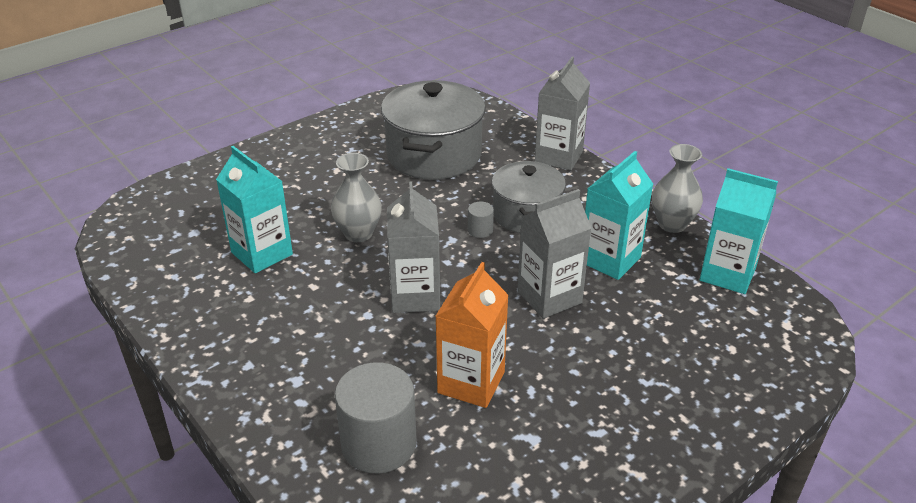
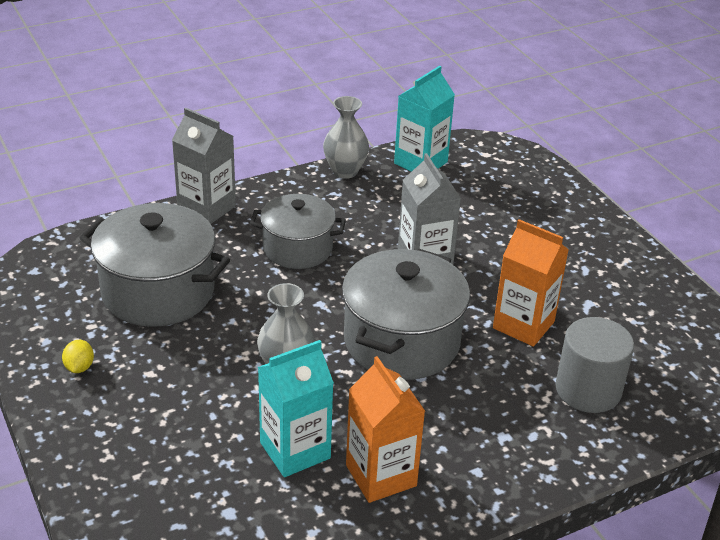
camera: 80 degrees left, 0 degrees up
grey carton [387,181,440,313] -> grey pot [342,249,470,380]
grey cylinder [468,201,494,238] -> none
turquoise carton [585,151,653,280] -> none
none -> yellow lemon [62,340,94,373]
none -> orange carton [346,356,425,503]

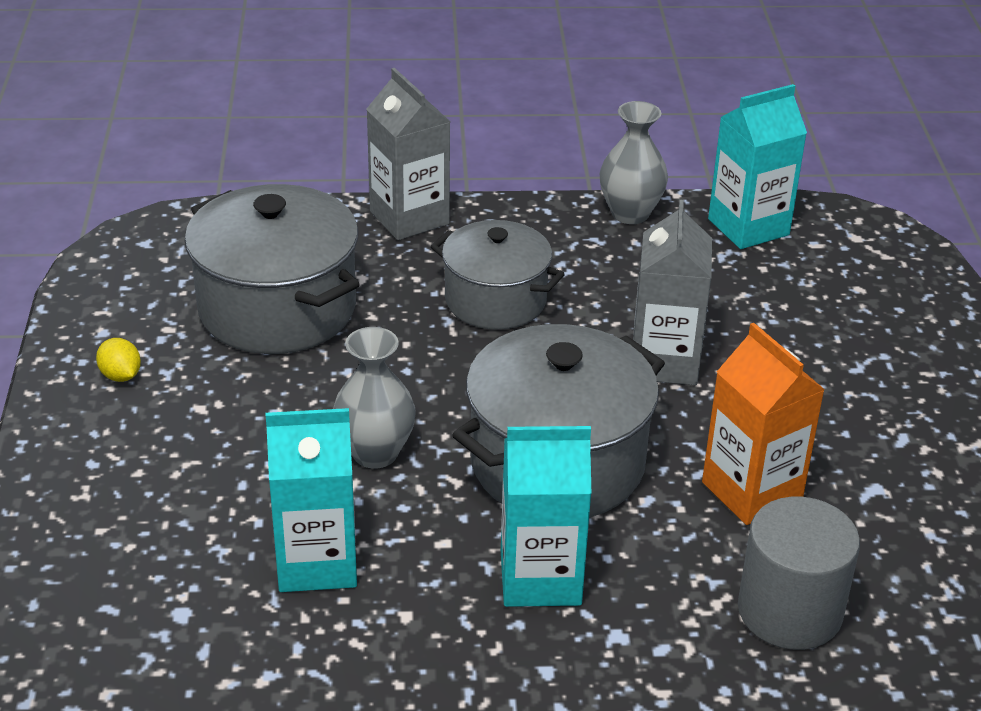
camera: 25 degrees right, 0 degrees up
yellow lemon [62,340,94,373] -> yellow lemon turned 60 degrees counterclockwise [96,338,141,382]
orange carton [346,356,425,503] -> none
none -> turquoise carton [501,426,591,607]

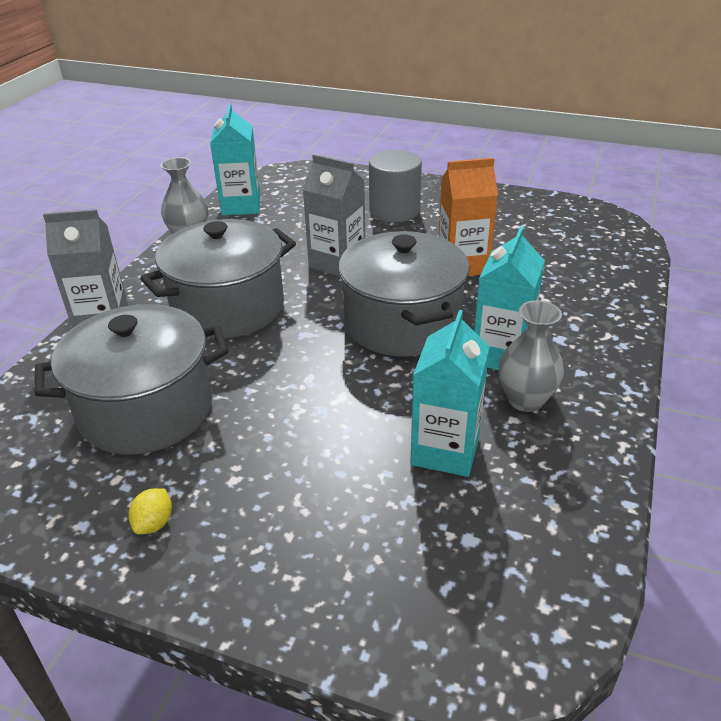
camera: 65 degrees left, 0 degrees up
yellow lemon [96,338,141,382] -> yellow lemon turned 60 degrees counterclockwise [128,488,172,534]
grey vase [333,327,416,469] -> grey vase moved to [499,300,564,412]
grey pot [431,220,565,330] -> grey pot [140,219,296,339], size x1.53
grey cylinder [738,497,860,650] -> grey cylinder moved to [369,150,422,222]

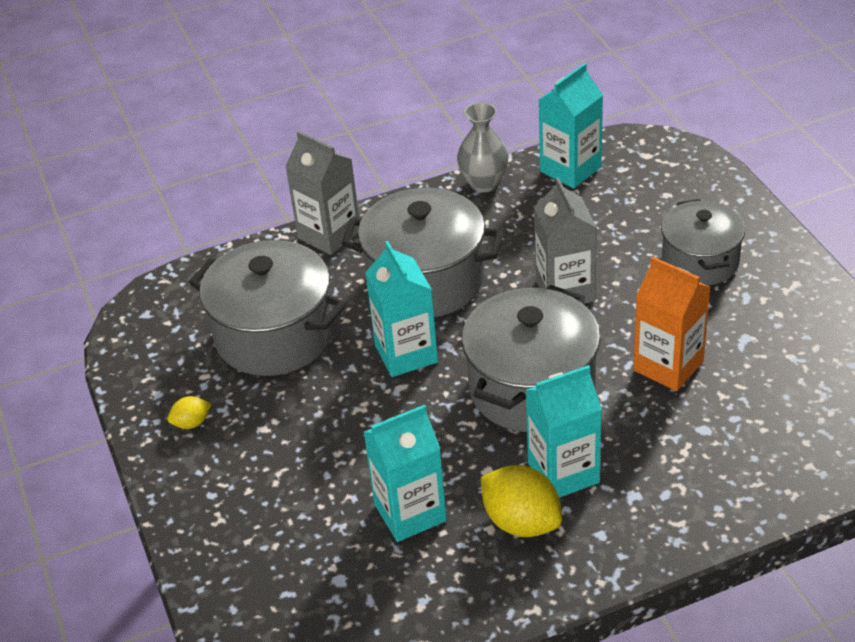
camera: 50 degrees right, 5 degrees up
grey cylinder [369,150,422,222] -> grey pot [661,199,745,286]
grey vase [499,300,564,412] -> yellow lemon [481,465,562,537]
none -> turquoise carton [365,241,438,377]

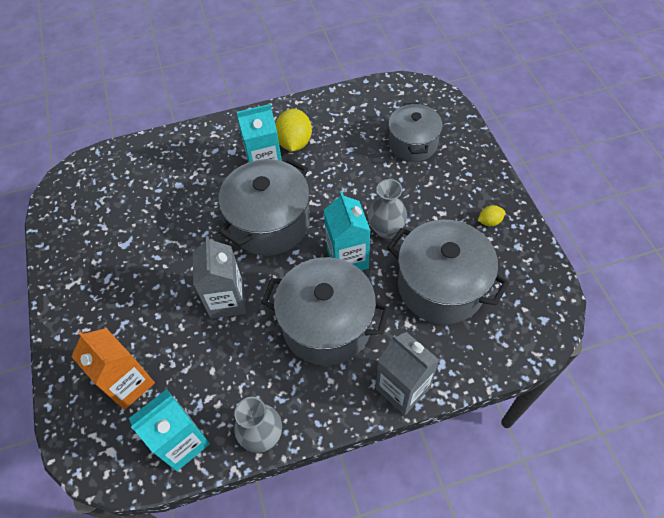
camera: 175 degrees left, 15 degrees up
turquoise carton [364,405,447,542] -> none
yellow lemon [481,465,562,537] -> yellow lemon turned 45 degrees clockwise [275,109,312,152]
orange carton [633,256,711,391] -> orange carton moved to [71,328,155,410]
grey pot [661,199,745,286] -> grey pot moved to [388,103,443,162]
none -> grey vase [368,179,407,239]

